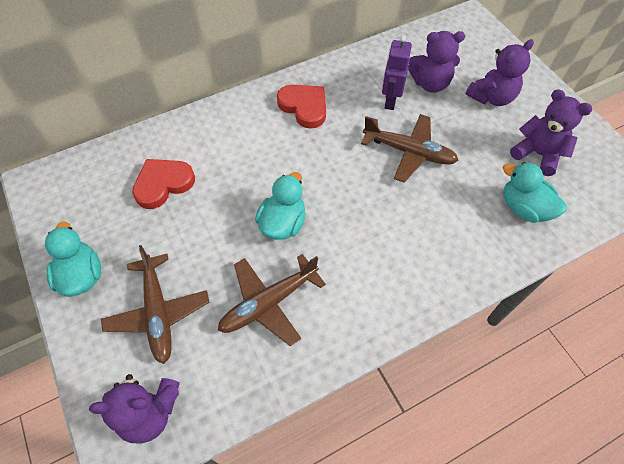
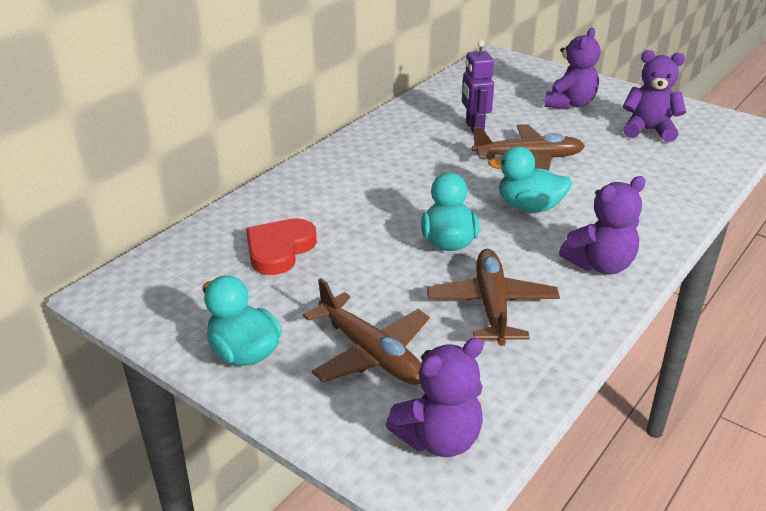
camera: 25 degrees left, 25 degrees down
brown plane [218,254,326,346] -> brown plane turned 150 degrees clockwise [427,249,560,346]
red heart [277,85,326,129] -> none
purple teddy bear [408,31,465,93] -> purple teddy bear moved to [559,176,646,274]
turquoise duck [503,162,567,223] -> turquoise duck moved to [488,146,572,212]

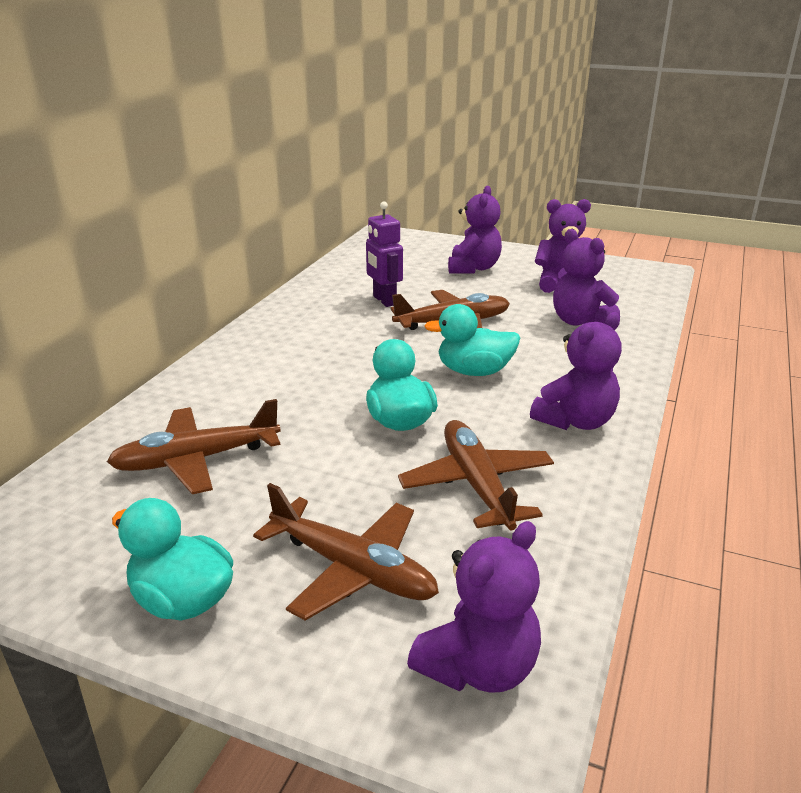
camera: 15 degrees left, 5 degrees down
red heart [246,218,317,275] -> brown plane [107,399,281,494]
none -> purple teddy bear [553,229,620,326]

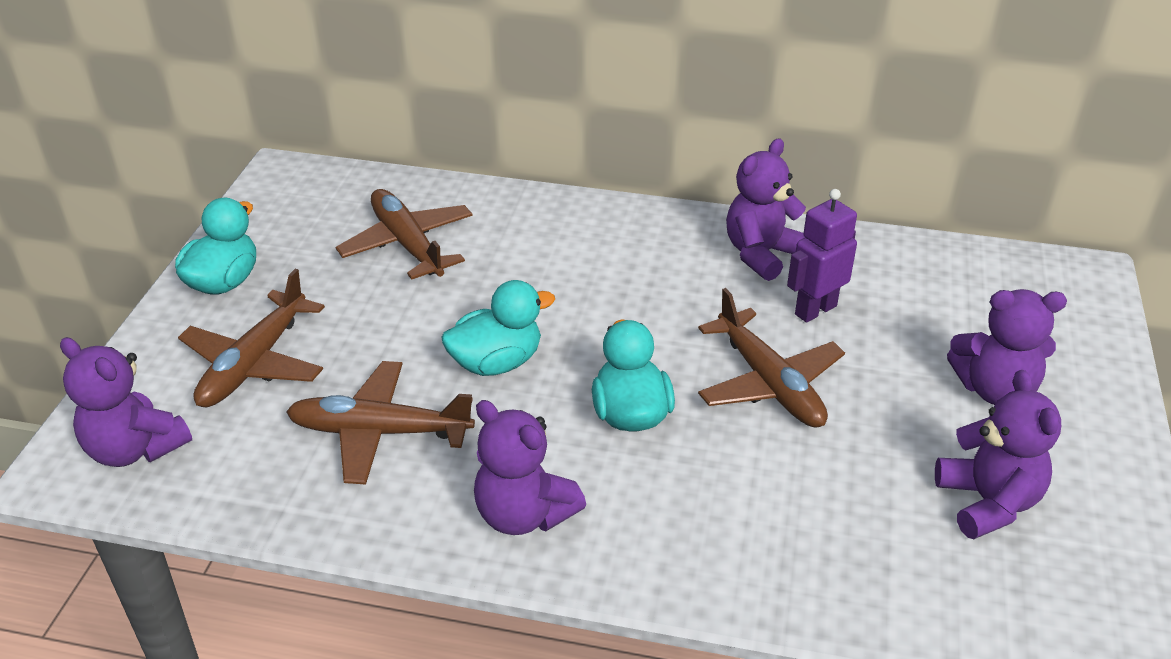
camera: 80 degrees right, 10 degrees up
brown plane [398,420,554,530] -> brown plane turned 150 degrees counterclockwise [286,361,475,485]
purple teddy bear [553,229,620,326] -> purple teddy bear moved to [726,138,806,281]

